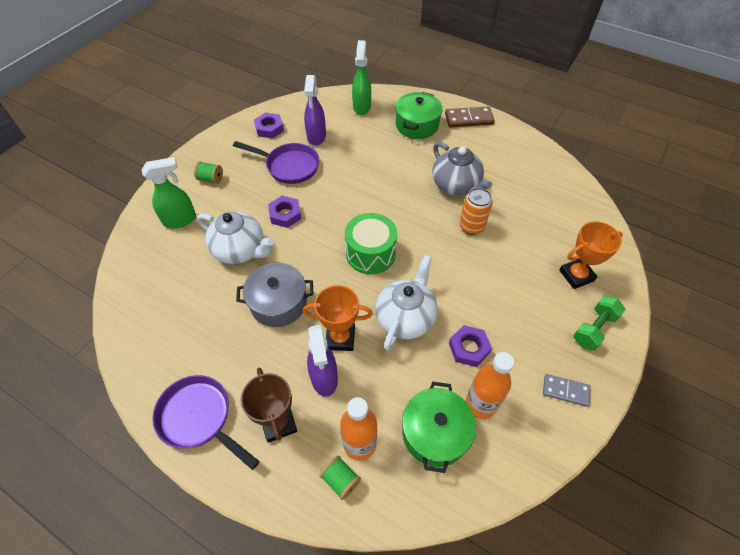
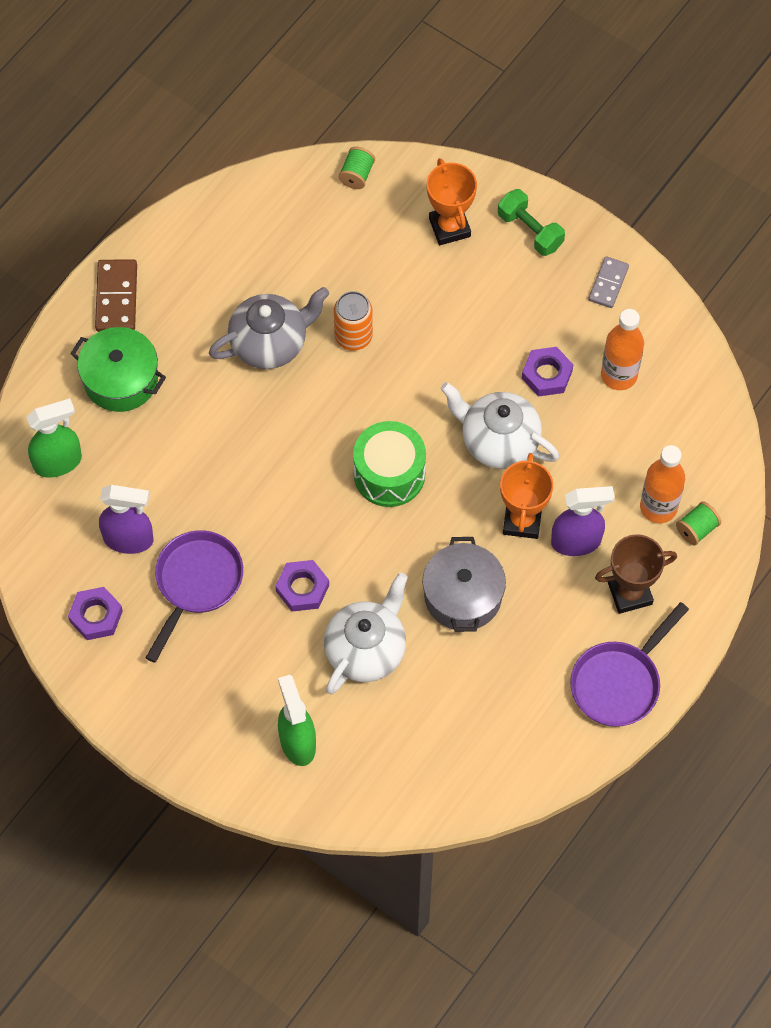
camera: 85 degrees left, 10 degrees up
green spool [194,161,223,184] -> green spool moved to [338,147,375,189]
green spray bottle [352,40,371,115] -> green spray bottle turned 150 degrees clockwise [26,398,82,477]
green pot [402,381,476,473] -> none

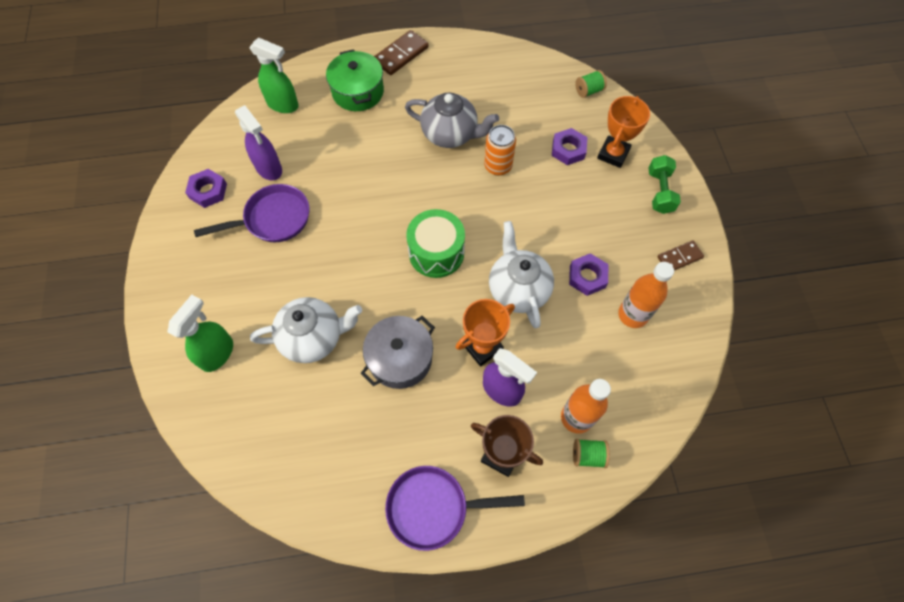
camera: 45 degrees right, 0 degrees up
purple nut [275,560,329,612] -> purple nut moved to [552,128,588,165]
grey domino [588,257,629,308] -> brown domino [657,240,704,270]

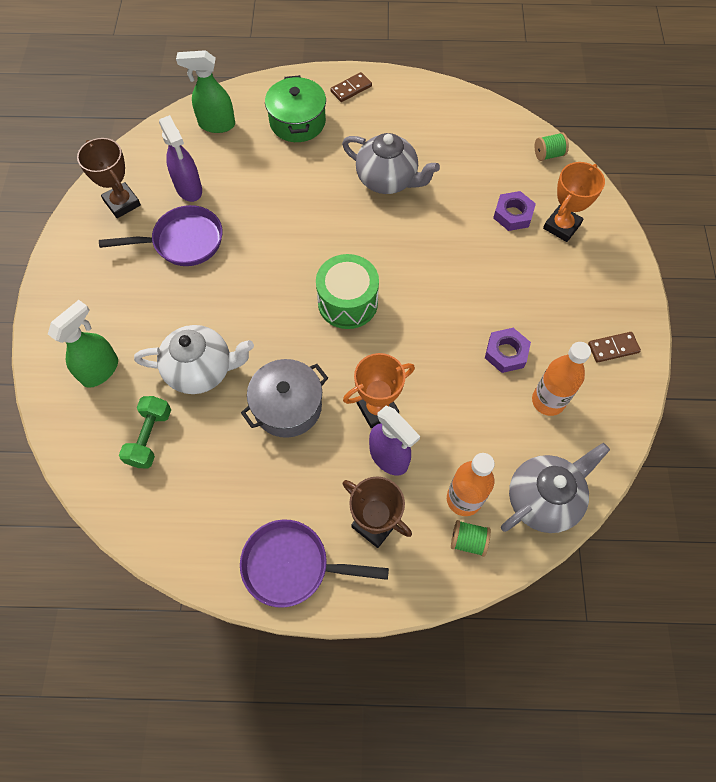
camera: 10 degrees right, 0 degrees up
purple nut [185,169,227,208] -> brown trophy [77,138,141,218]
green spray bottle [249,37,299,113] -> green spray bottle turned 150 degrees clockwise [176,50,235,133]
brown domino [374,30,429,75] -> brown domino [330,72,372,102], size x0.66
orange can [484,125,516,176] -> none
white teapot [489,221,554,329] -> none
green dumbbell [648,155,681,214] -> green dumbbell moved to [119,396,171,469]
none -> grey teapot [501,443,610,533]

